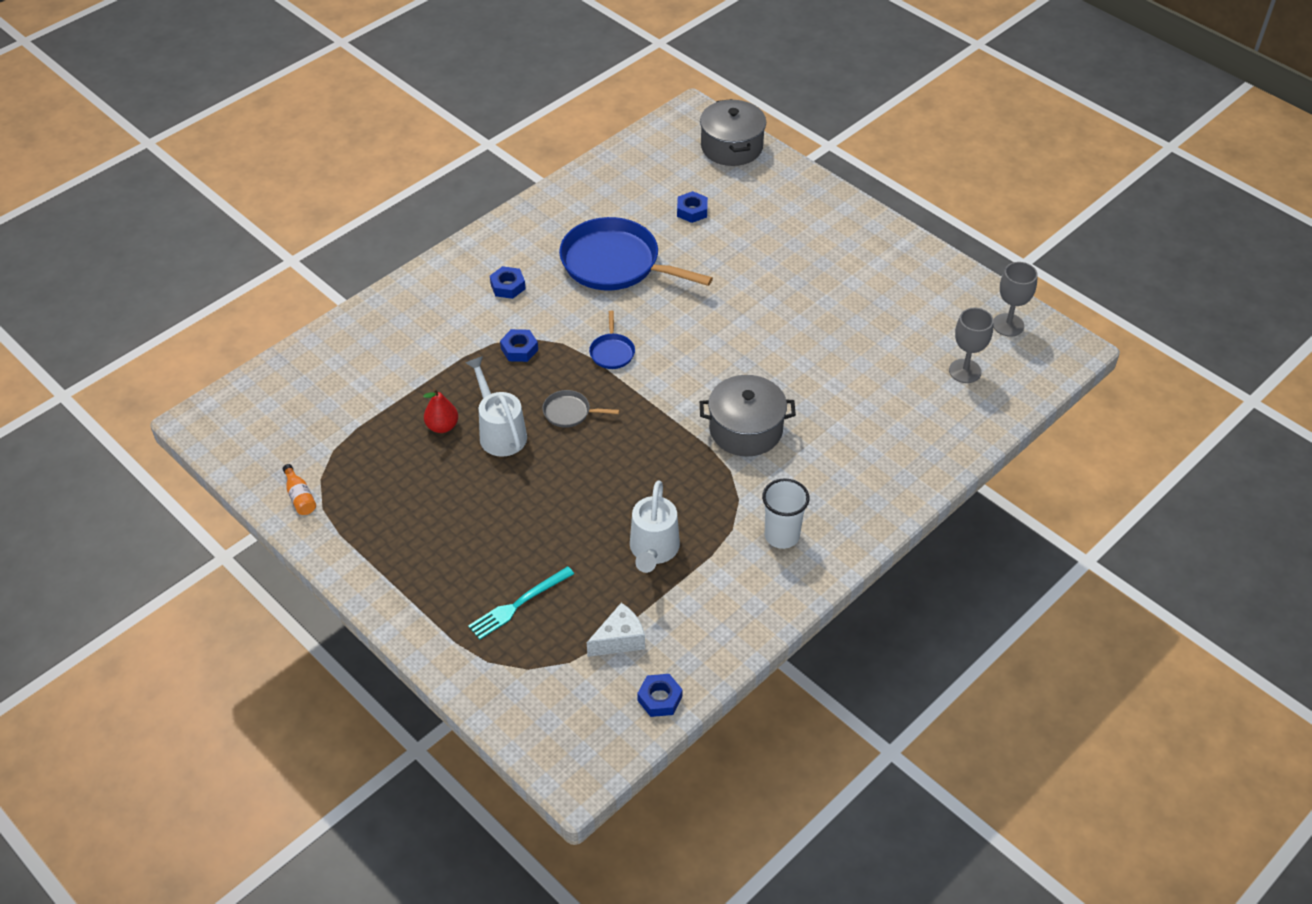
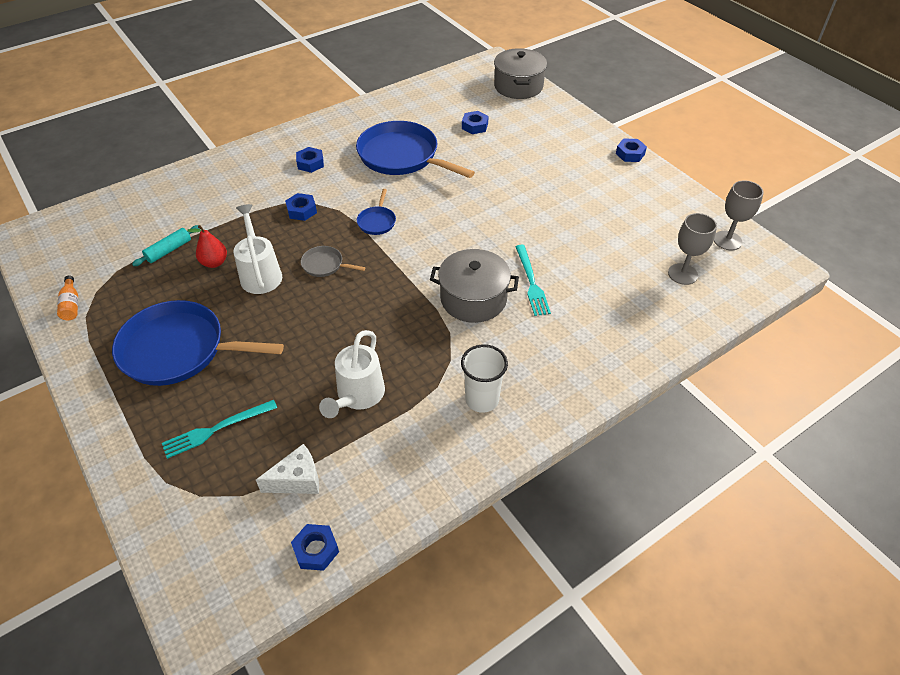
camera: 10 degrees right, 0 degrees up
none -> blue pan [112,300,284,386]
none -> turquoise rolling pin [132,225,200,266]
none -> turquoise fork [515,245,551,316]
none -> blue nut [616,138,647,162]

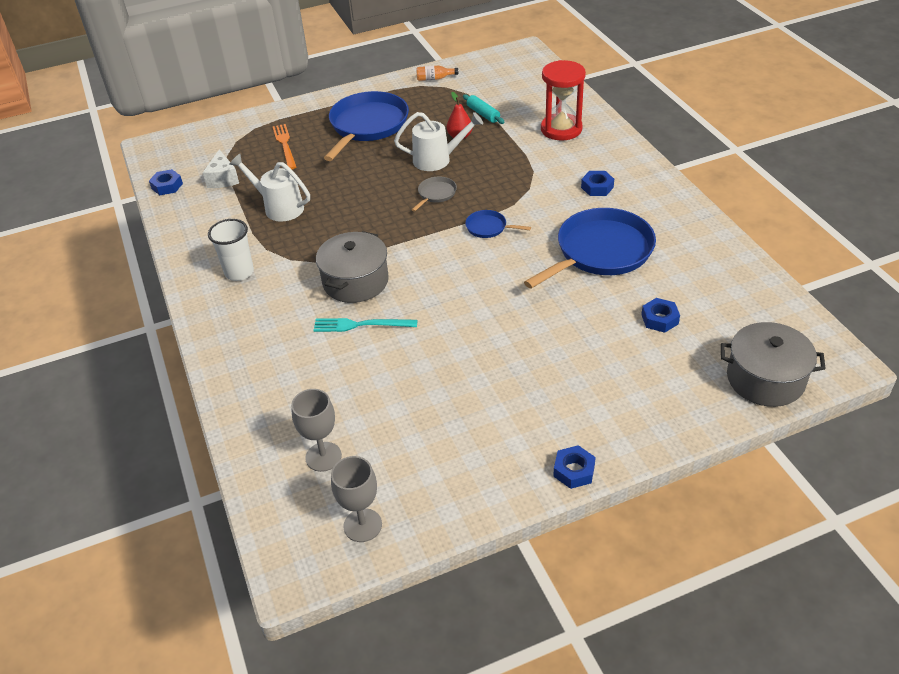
camera: 105 degrees right, 5 degrees down
turquoise fork [162,400,277,459] -> orange fork [273,124,297,169]
blue nut [285,193,317,221] -> none
none -> red hourglass [541,60,586,140]

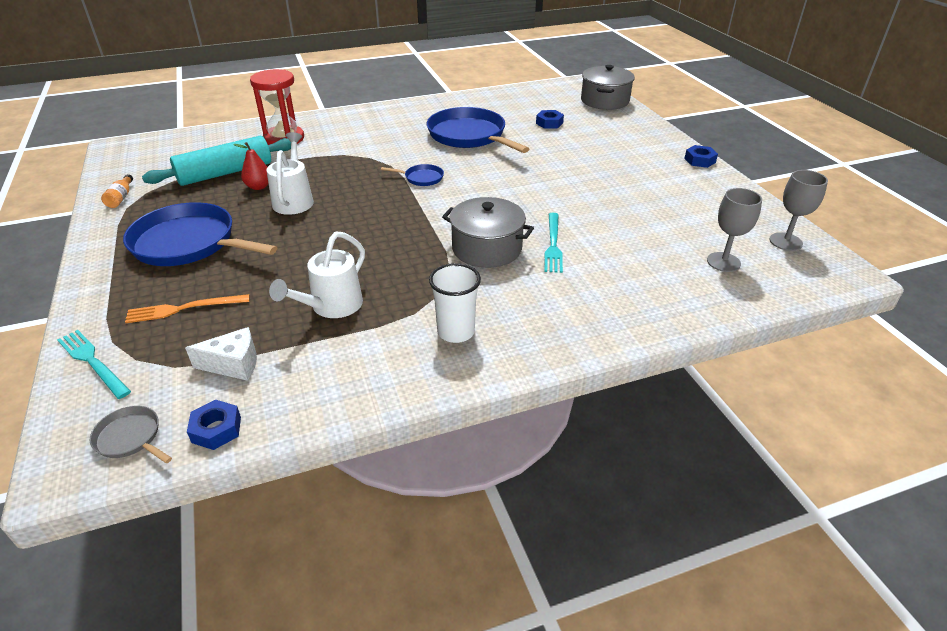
camera: 90 degrees left, 5 degrees down
grey pan [412,177,457,212] -> grey pan moved to [90,406,172,463]
turquoise rolling pin [463,94,505,124] -> turquoise rolling pin [142,136,291,186], size x2.06
blue pan [465,210,531,238] -> blue pan turned 105 degrees counterclockwise [381,164,444,186]
blue nut [581,171,614,196] -> none
none -> turquoise fork [57,330,131,399]

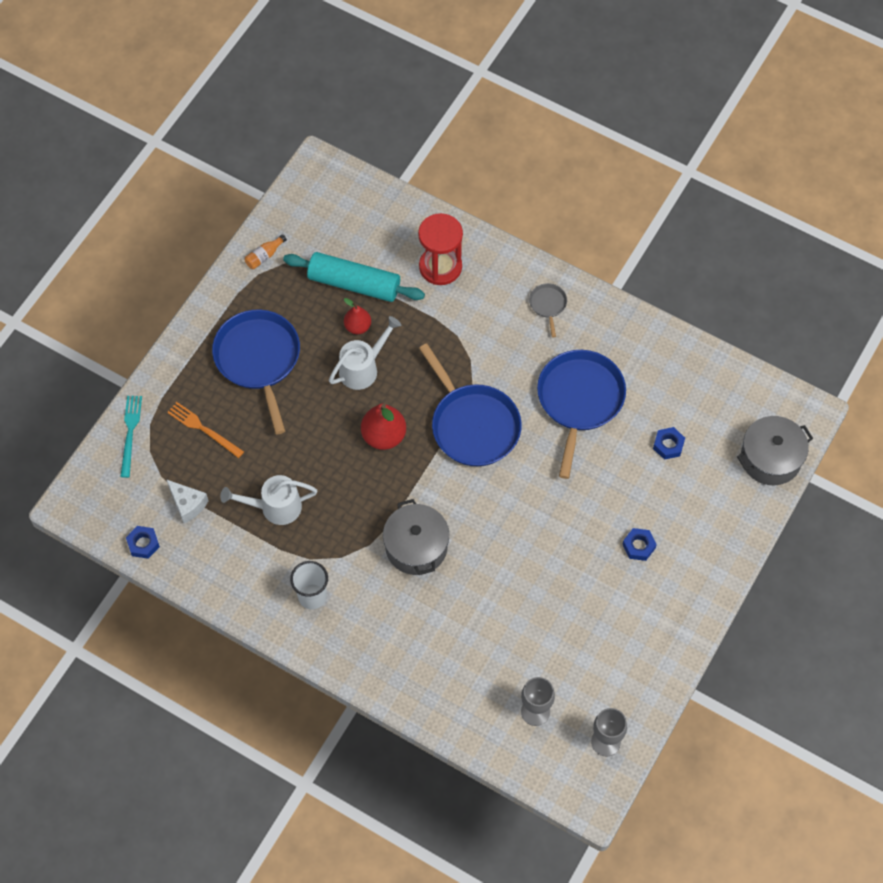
camera: 50 degrees right, 25 degrees up
grey pan [90,406,172,463] -> grey pan moved to [529,283,567,338]
blue pan [381,164,444,186] -> blue pan [419,343,522,466], size x2.27
turquoise fork [544,213,563,273] -> none
blue nut [684,145,718,168] -> blue nut moved to [622,528,657,561]
none -> red pear [361,404,406,450]

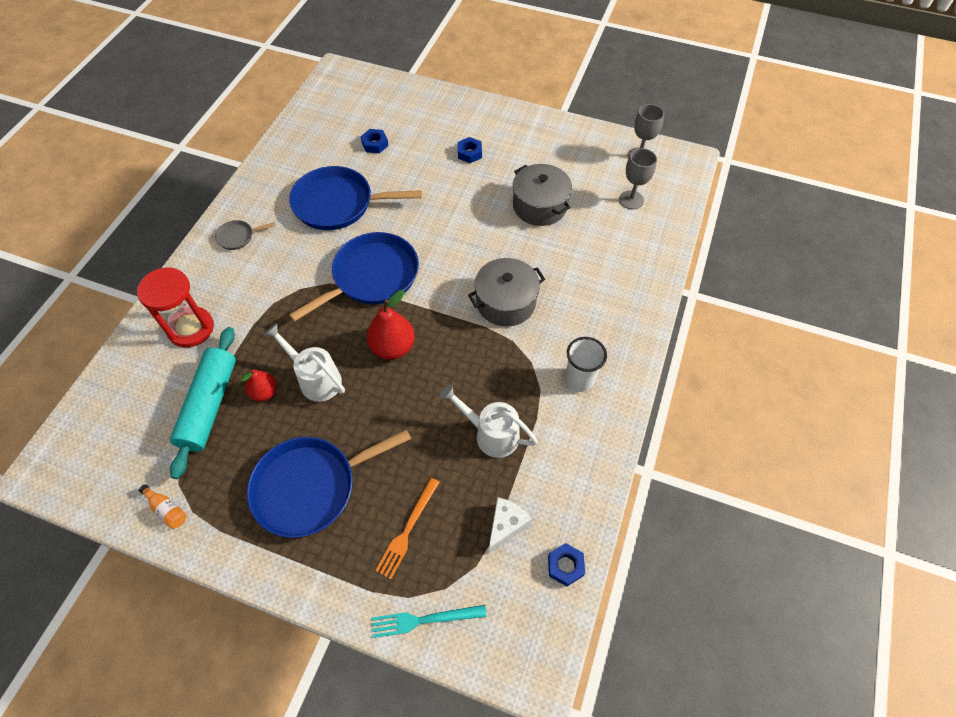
camera: 100 degrees left, 5 degrees down
white watering can [220,475,317,525] -> white watering can turned 135 degrees clockwise [440,384,538,458]
grey pot [737,416,813,485] -> grey pot moved to [513,164,572,226]

